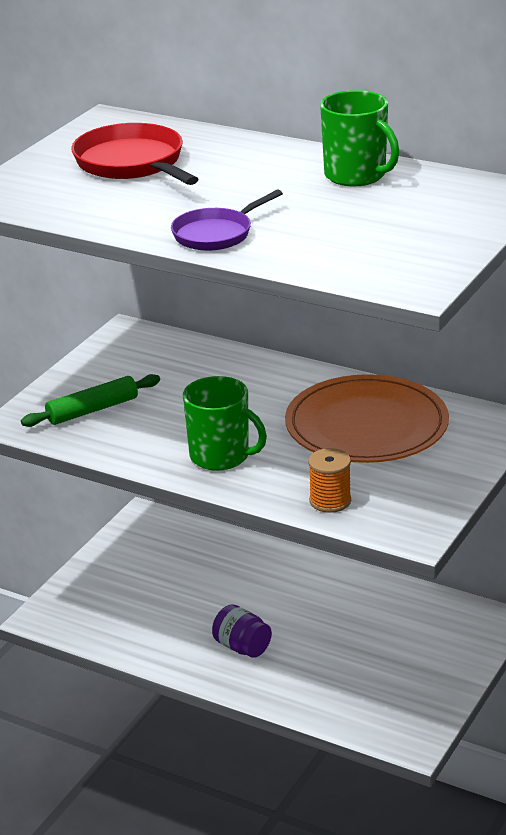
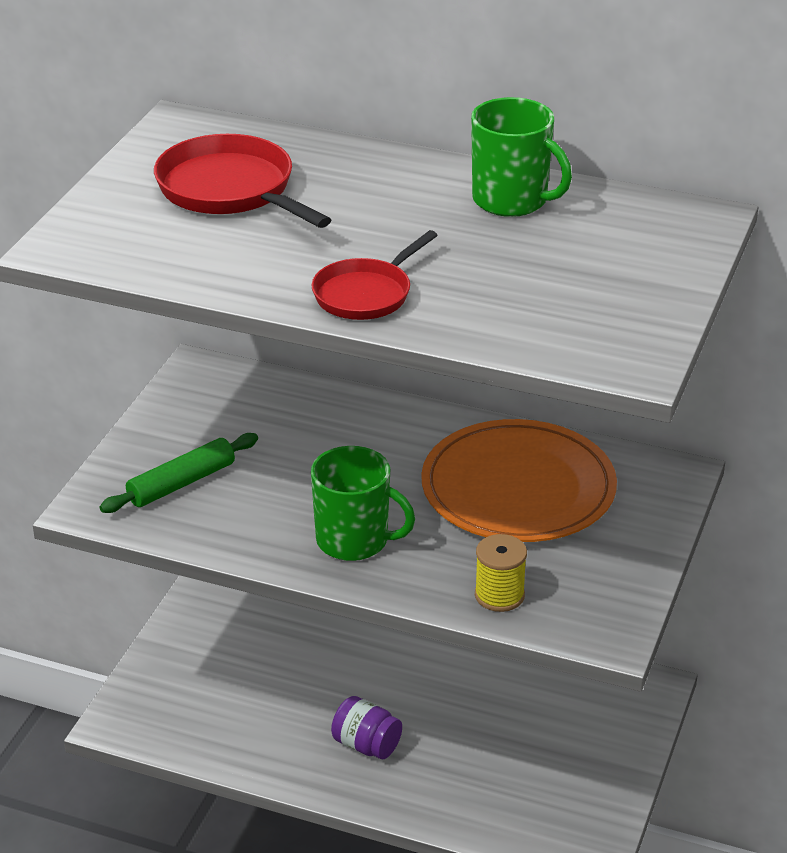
camera: 10 degrees left, 5 degrees up
purple pan [171,189,283,251] -> red pan [312,230,438,320]
orange spool [308,448,351,513] -> yellow spool [475,534,527,612]

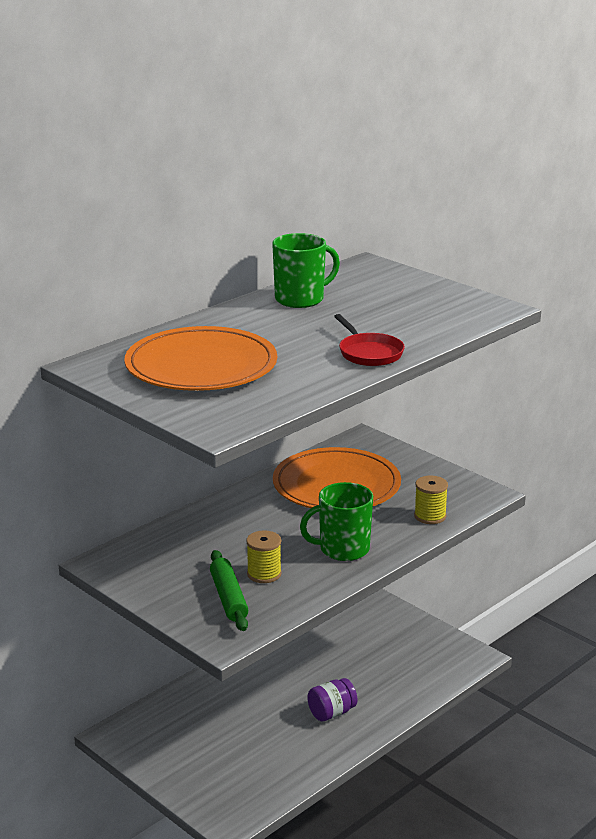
camera: 65 degrees left, 10 degrees down
red pan [154,134,331,228] -> orange plate [124,326,277,391]
green mug [311,446,415,561] -> green mug turned 150 degrees counterclockwise [300,482,373,561]
none -> yellow spool [246,530,282,583]

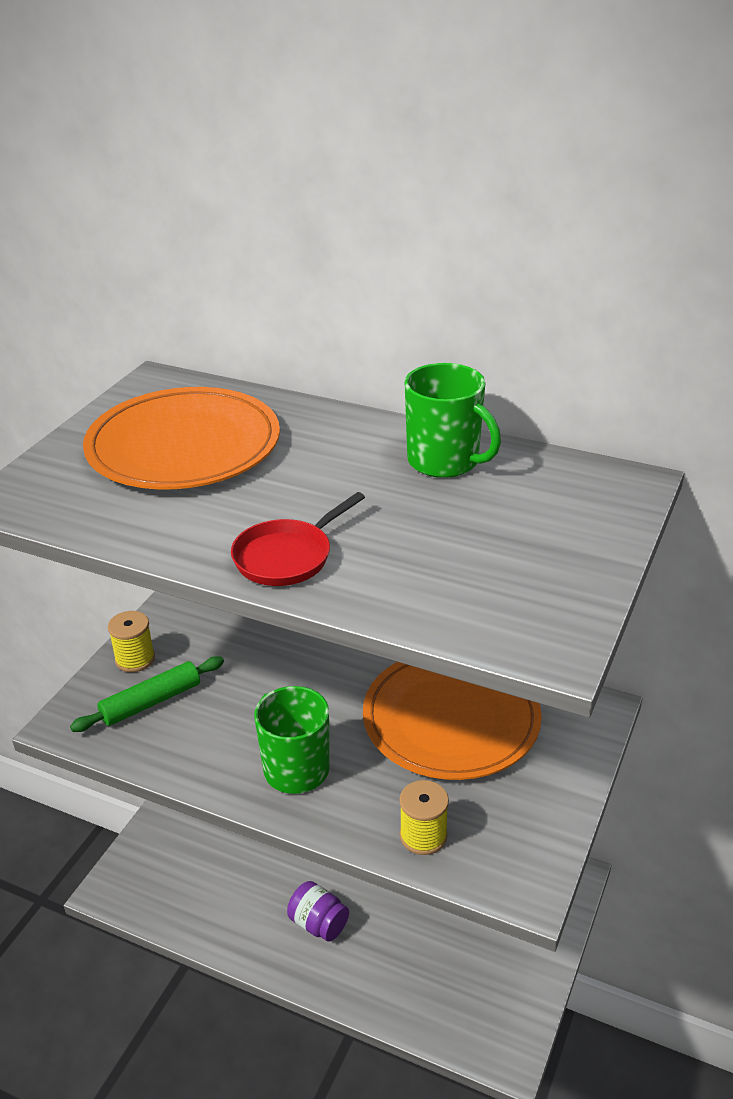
camera: 70 degrees right, 10 degrees up
yellow spool [246,530,282,583] -> yellow spool moved to [108,611,155,672]

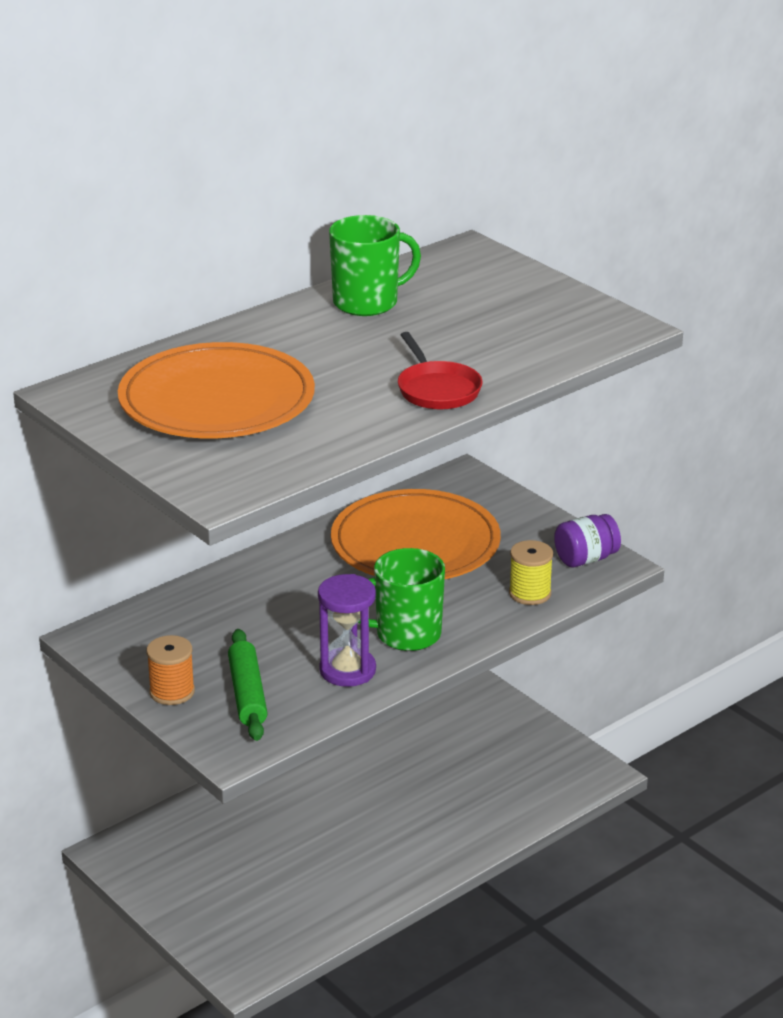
camera: 65 degrees left, 5 degrees down
yellow spool [108,611,155,672] -> orange spool [146,635,195,705]
purple jar [287,881,349,942] -> purple jar moved to [554,514,621,567]
none -> purple hourglass [318,574,376,687]

